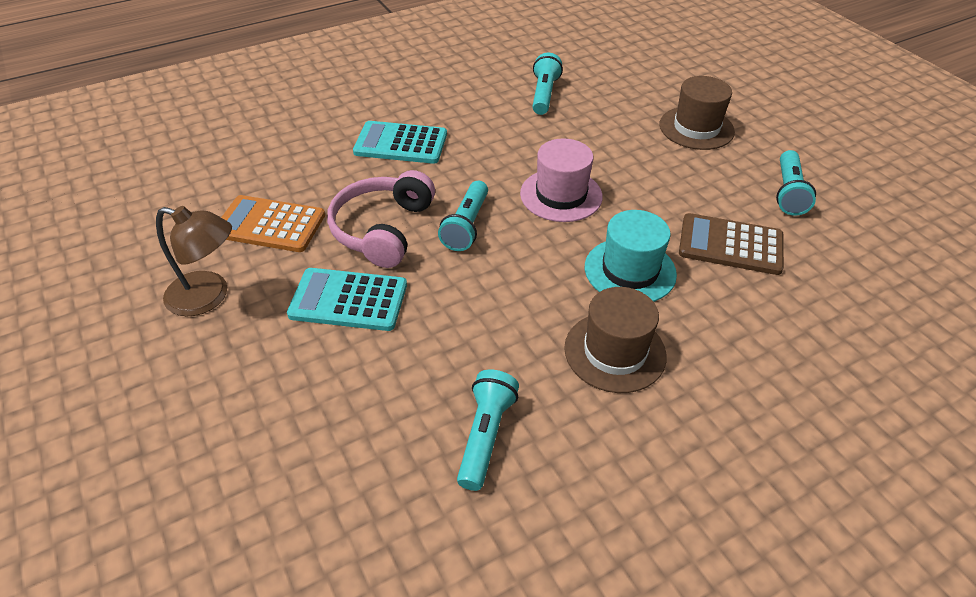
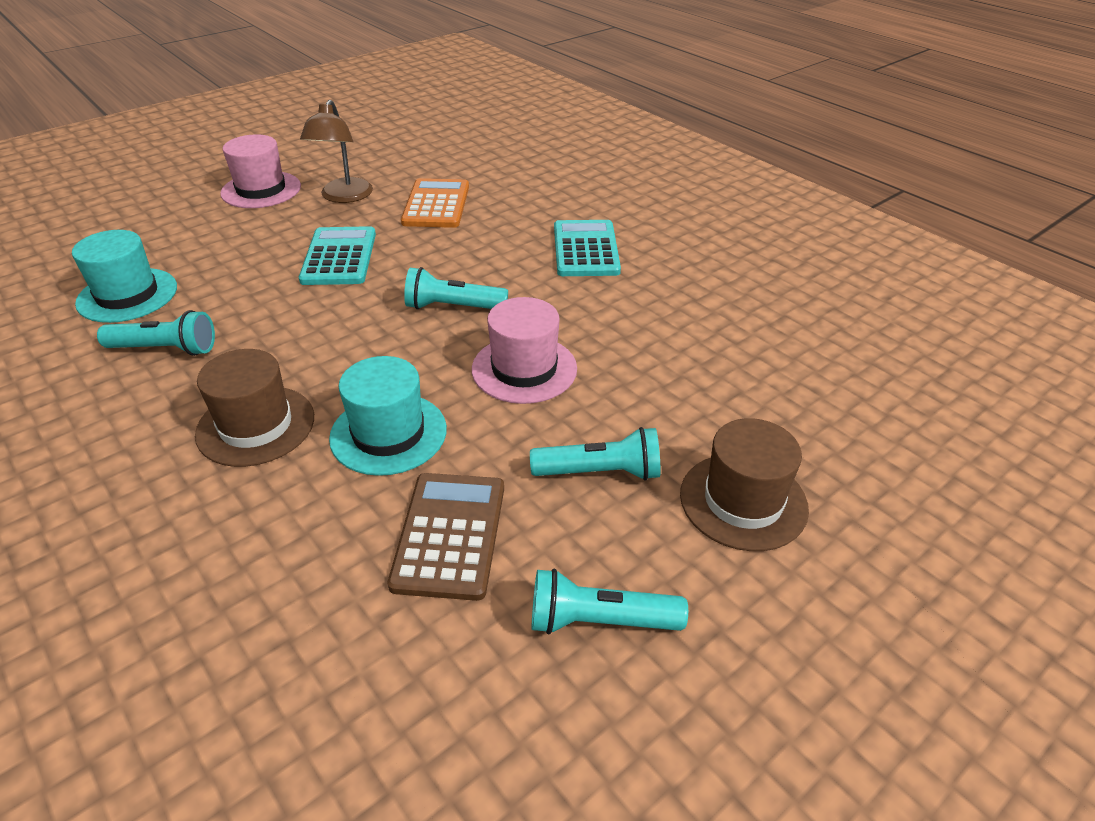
camera: 80 degrees right, 5 degrees down
pink headphones [327,170,435,268] -> none
turquoise flashlight [532,53,563,115] -> turquoise flashlight moved to [530,427,661,481]
none -> turquoise hat [72,230,177,323]
none -> pink hat [220,134,301,208]

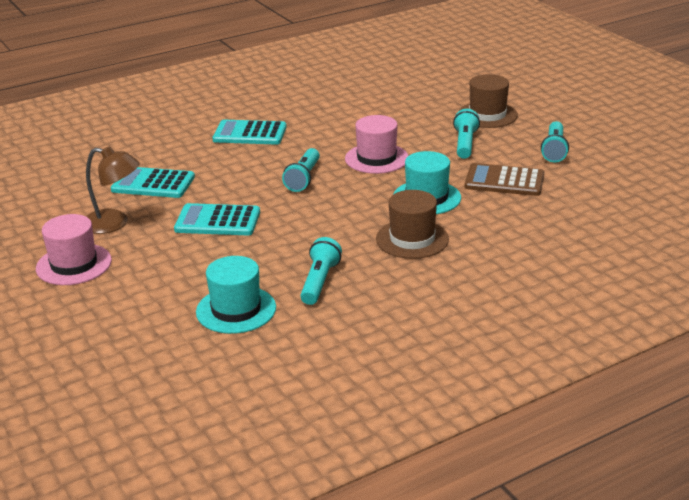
camera: 80 degrees left, 10 degrees down
orange calculator [401,178,469,228] -> turquoise calculator [111,167,195,198]

